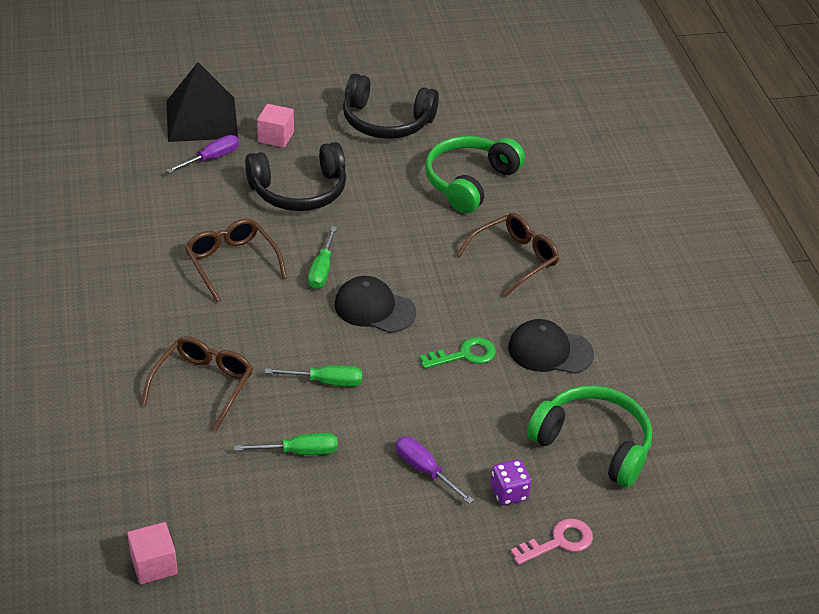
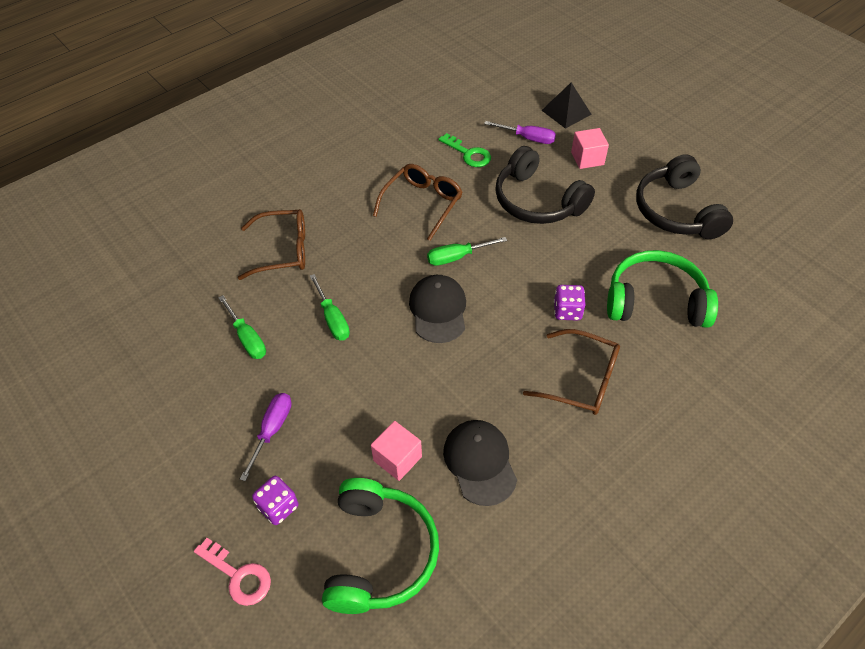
camera: 65 degrees right, 10 degrees up
pink cube [127,522,178,585] -> pink cube moved to [371,421,422,481]
black pyramid [166,62,238,142] -> black pyramid [541,82,592,129], size x0.59
green key [420,337,496,369] -> green key moved to [438,133,491,167]
none -> purple dice [554,285,586,321]

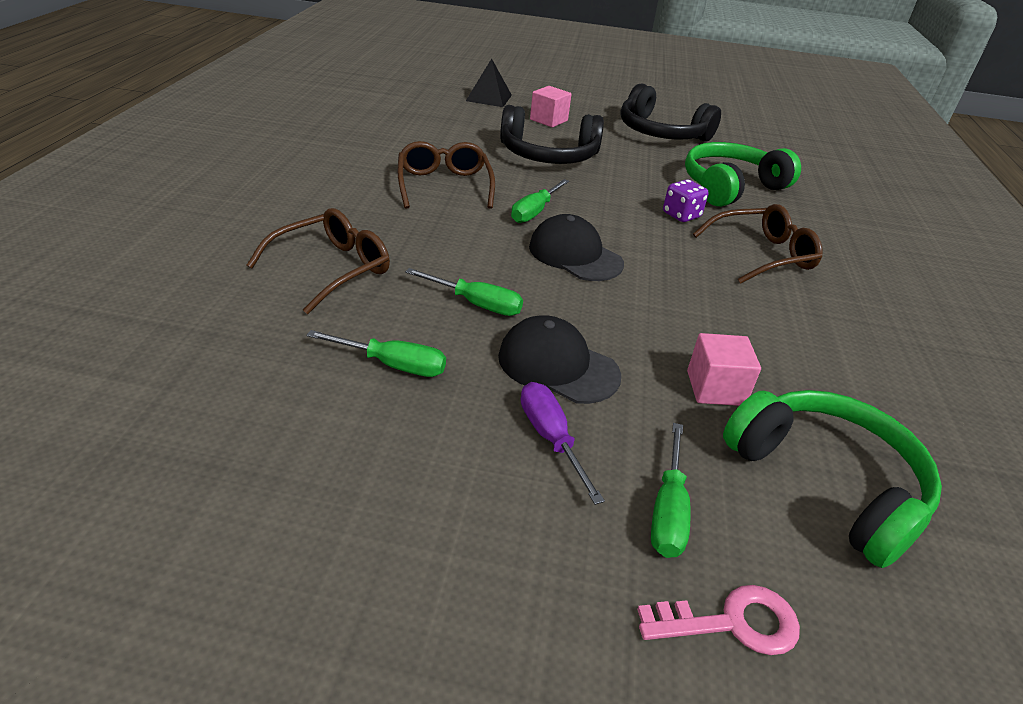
camera: 45 degrees left, 15 degrees down
purple dice [252,476,298,525] -> green screwdriver [651,423,691,558]
green key [438,133,491,167] -> none
black cap [443,420,517,506] -> black cap moved to [498,316,621,404]
purple screwdriver [484,121,556,144] -> none

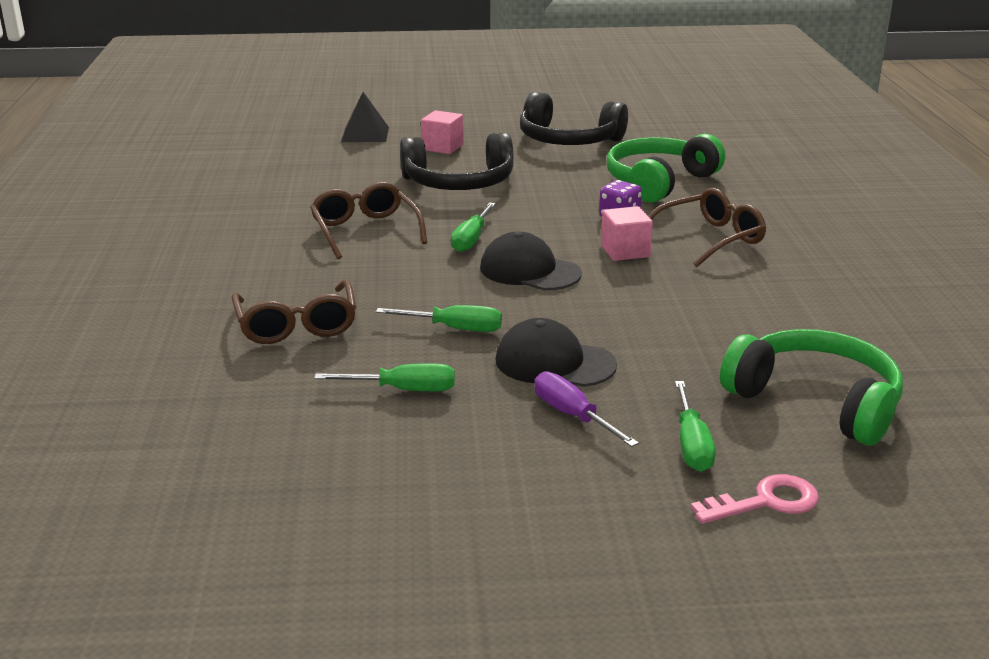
camera: 10 degrees left, 10 degrees down
brown glasses [247,208,390,314] -> brown glasses turned 135 degrees clockwise [231,280,356,344]
pink cube [687,333,761,406] -> pink cube moved to [601,206,653,261]

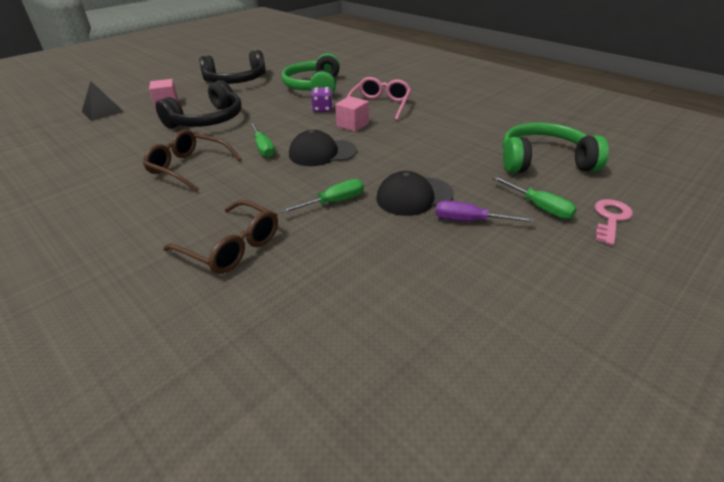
camera: 40 degrees left, 10 degrees up
green screwdriver [314,364,455,391] -> none
brown glasses [648,188,766,267] -> pink glasses [347,77,411,121]

